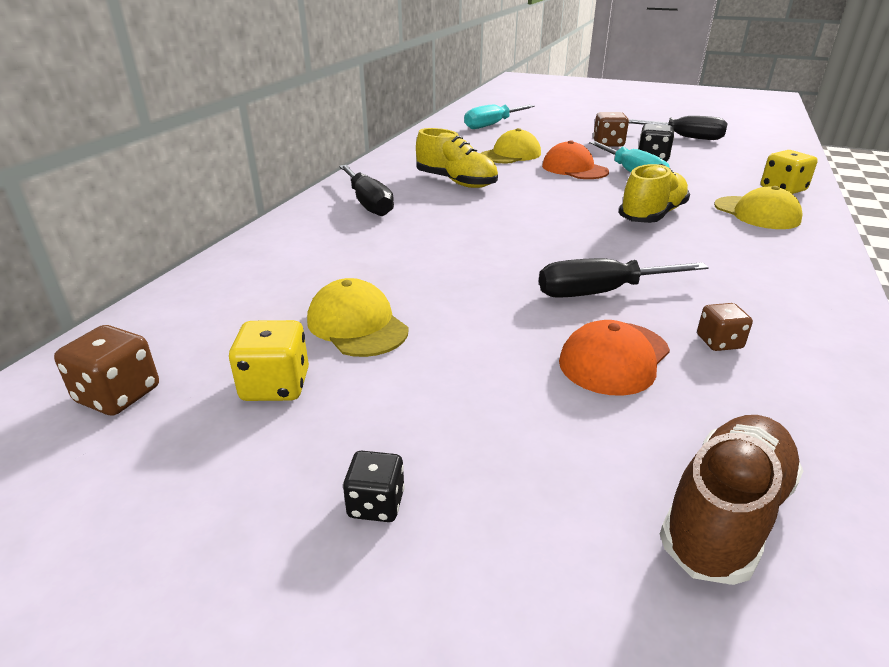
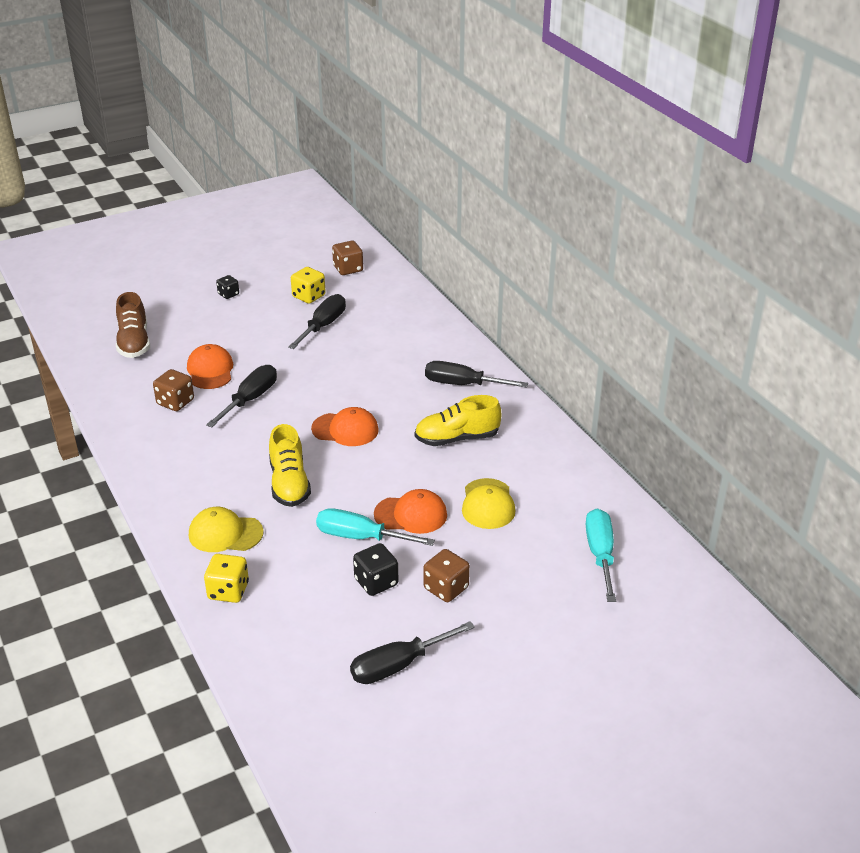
camera: 130 degrees right, 5 degrees up
yellow cap [307,278,409,357] -> black screwdriver [288,294,346,349]
brown dice [697,303,753,351] -> brown dice [153,369,194,411], size x1.53
none -> orange cap [311,407,379,446]

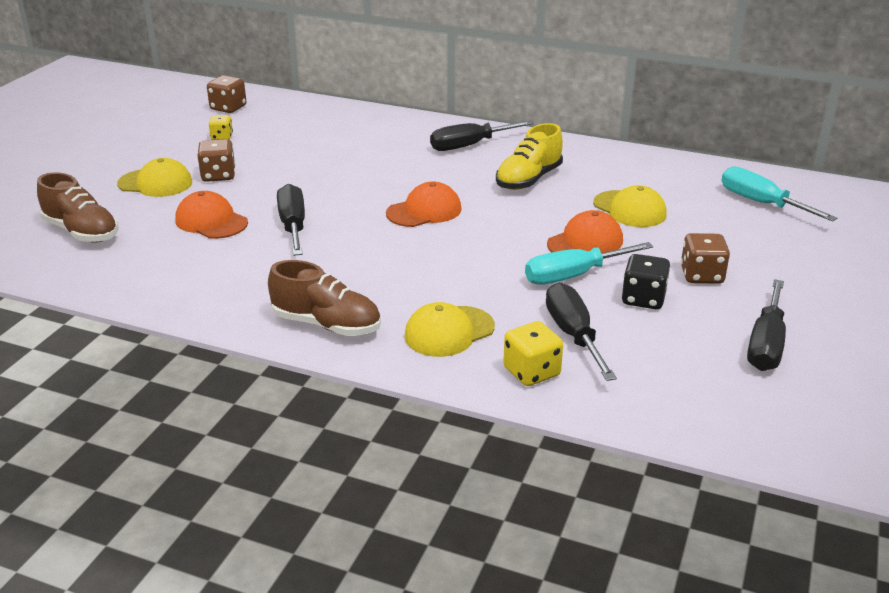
camera: 40 degrees left, 5 degrees down
brown dice [153,369,194,411] -> brown dice moved to [197,139,235,182]
black dice [216,275,239,299] -> none
yellow shoe [269,424,311,507] -> none
black screwdriver [288,294,346,349] -> black screwdriver moved to [546,282,617,381]
yellow dice [291,267,326,304] -> yellow dice [209,115,233,140], size x0.65
none -> yellow cap [117,158,192,197]
none -> brown shoe [268,260,381,336]

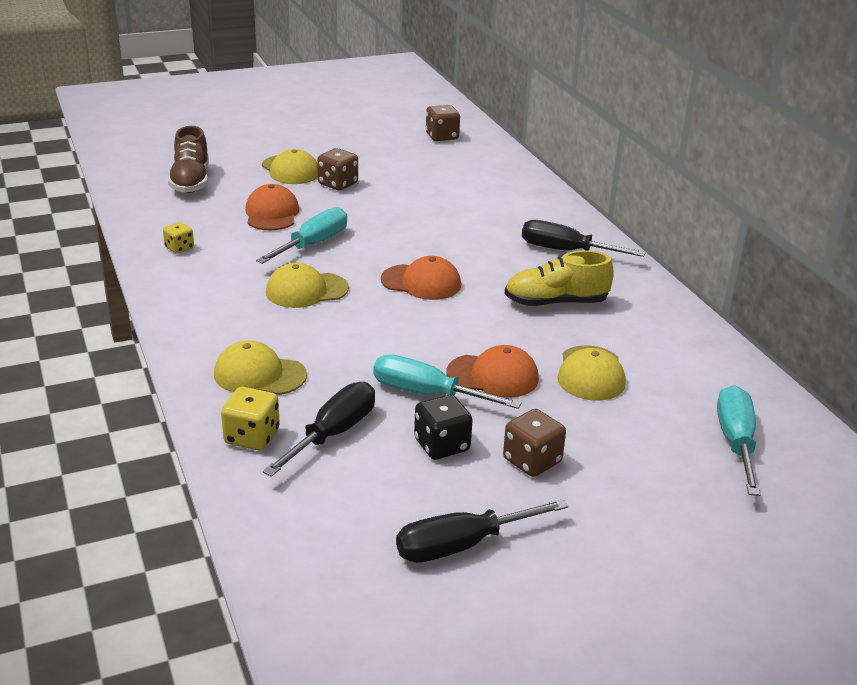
camera: 45 degrees right, 0 degrees up
yellow dice [209,115,233,140] -> yellow dice moved to [163,222,194,254]
brown shoe [268,260,381,336] -> none
black screwdriver [277,184,305,256] -> turquoise screwdriver [256,207,347,264]
none -> yellow cap [266,263,349,308]

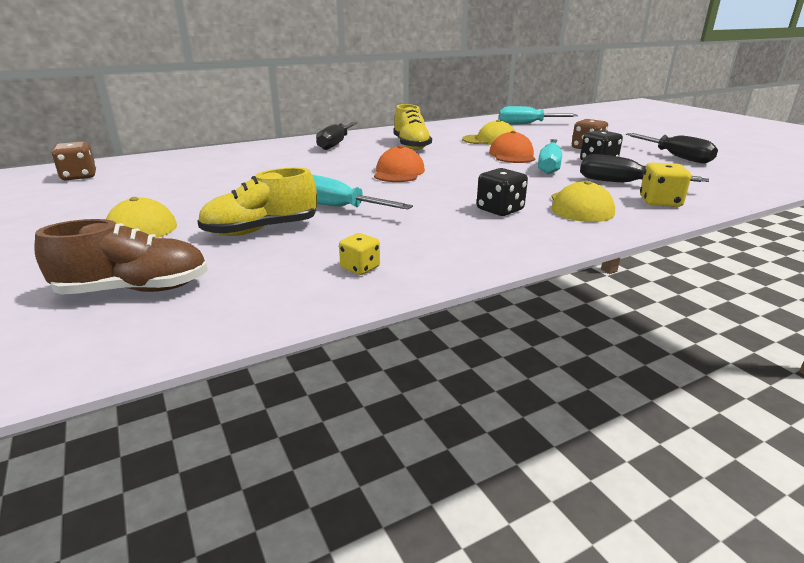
camera: 95 degrees left, 5 degrees down
orange cap [245,184,299,231] -> yellow shoe [197,168,317,236]
yellow cap [266,263,349,308] -> none
brown dice [317,148,358,190] -> none
none -> black dice [477,168,528,216]

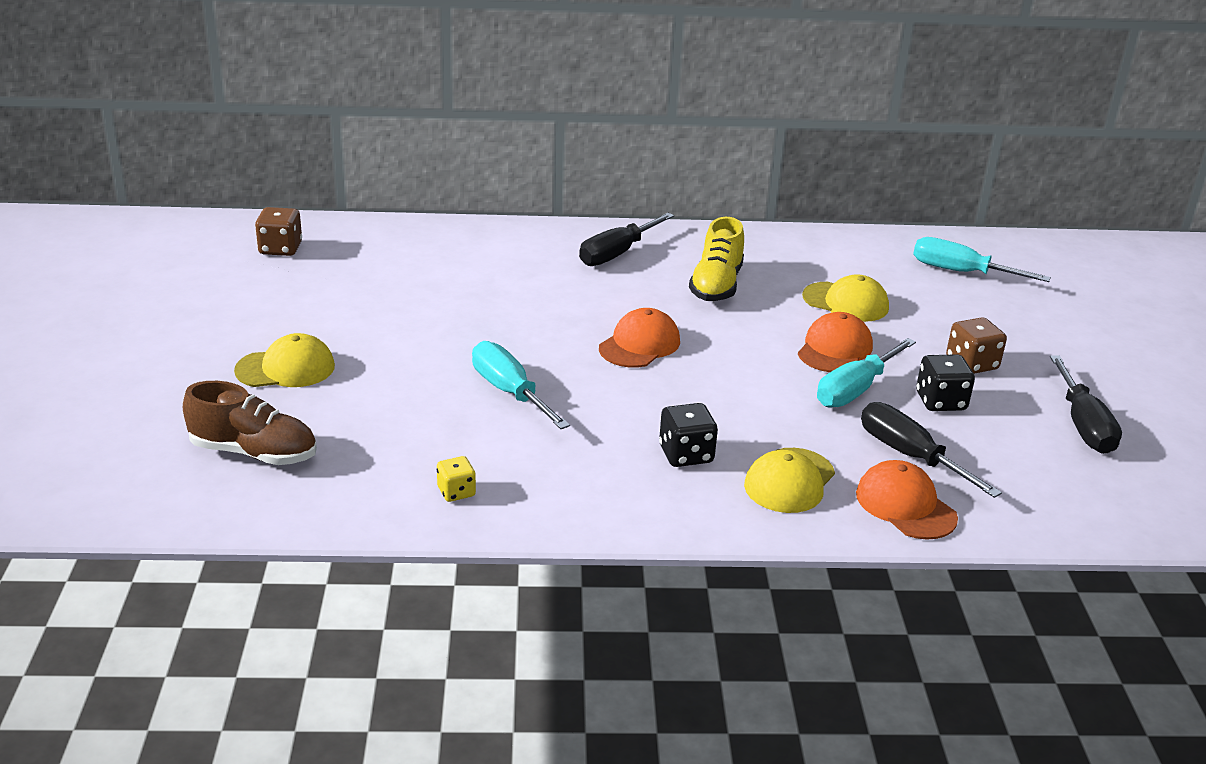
camera: 25 degrees right, 5 degrees up
yellow shoe [197,168,317,236] -> none
yellow dice [640,163,691,207] -> orange cap [856,460,958,540]

